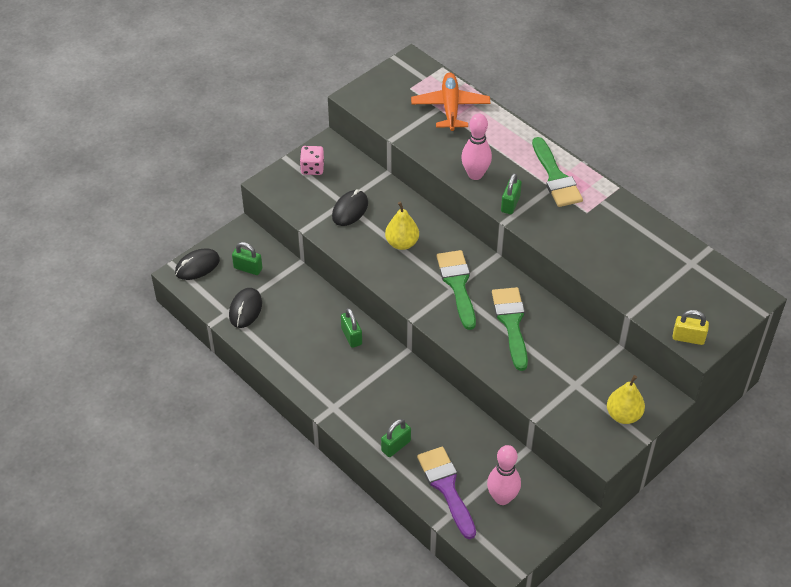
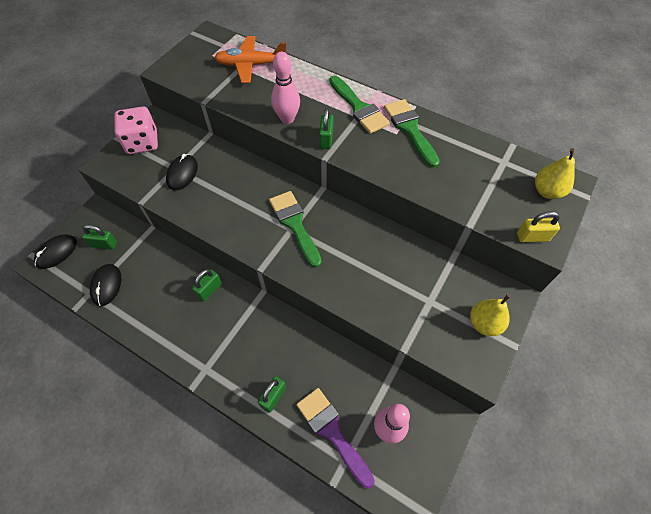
camera: 15 degrees left, 10 degrees up
pink dice [300,146,324,175] -> pink dice [114,106,158,154], size x1.63
green padlock [341,308,362,348] -> green padlock turned 75 degrees clockwise [192,269,222,302]
yellow pear [385,202,419,250] -> yellow pear moved to [535,148,575,199]
orange plane [411,73,490,131] -> orange plane turned 75 degrees counterclockwise [214,36,286,83]
green brush [492,287,528,371] -> green brush moved to [384,99,440,168]

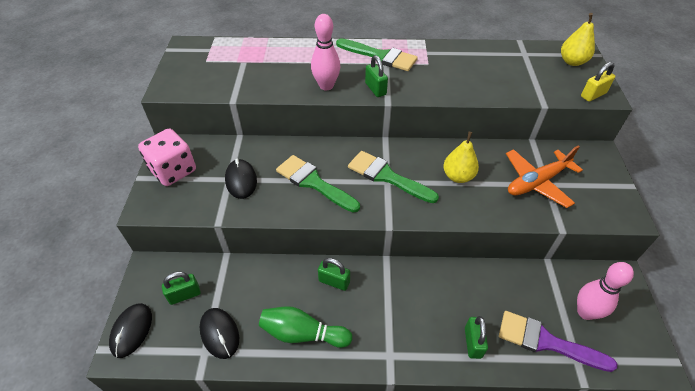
camera: 30 degrees left, 10 degrees down
green padlock [192,269,222,302] -> green padlock turned 75 degrees counterclockwise [318,258,350,291]
orange plane [214,36,286,83] -> orange plane moved to [506,146,583,208]
green brush [384,99,440,168] -> green brush moved to [276,155,360,213]
yellow pear [470,294,511,336] -> yellow pear moved to [443,132,479,183]
none -> green bowling pin [259,306,352,348]

